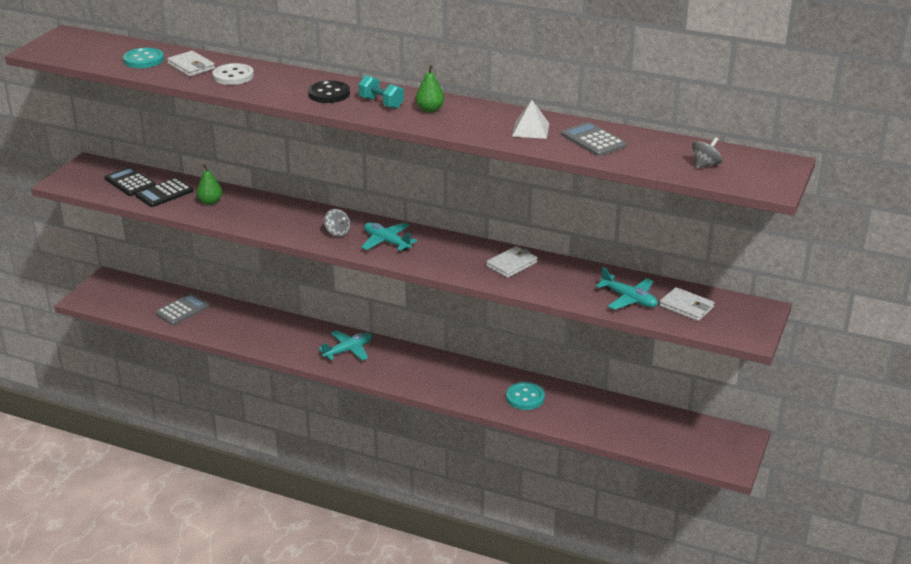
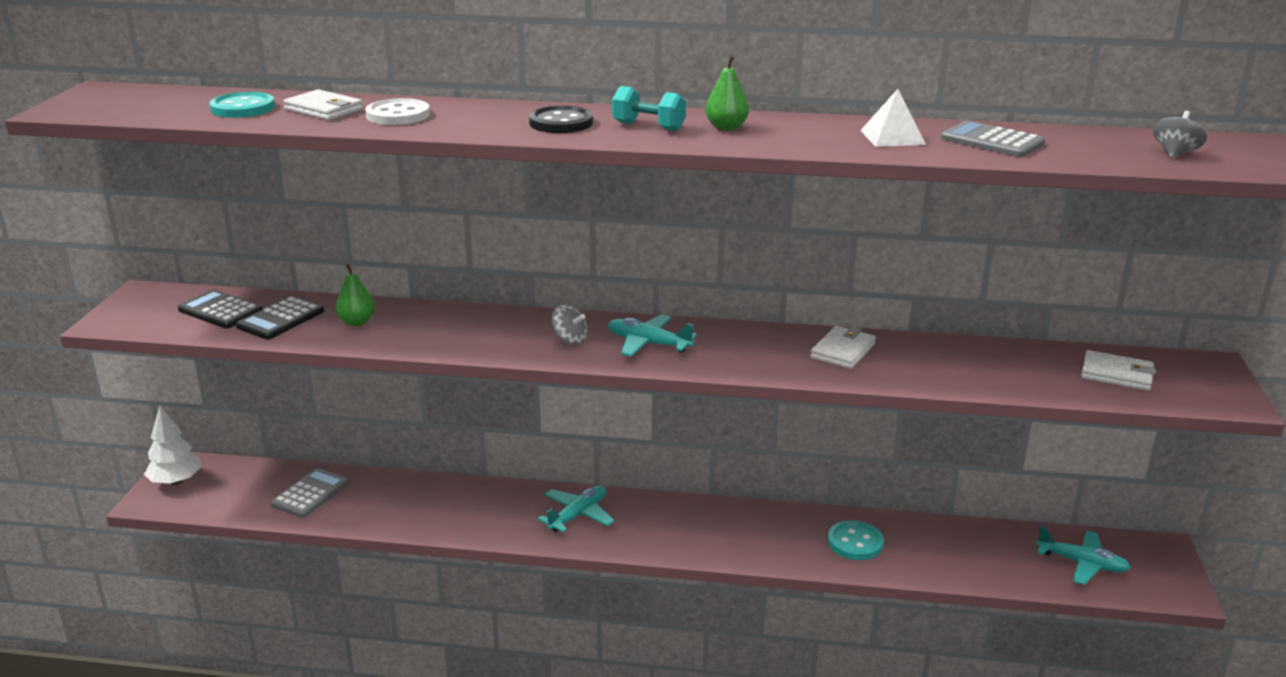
camera: 15 degrees left, 5 degrees down
turquoise plane [596,267,658,310] -> turquoise plane moved to [1036,526,1131,585]
none -> white tree [144,406,202,485]

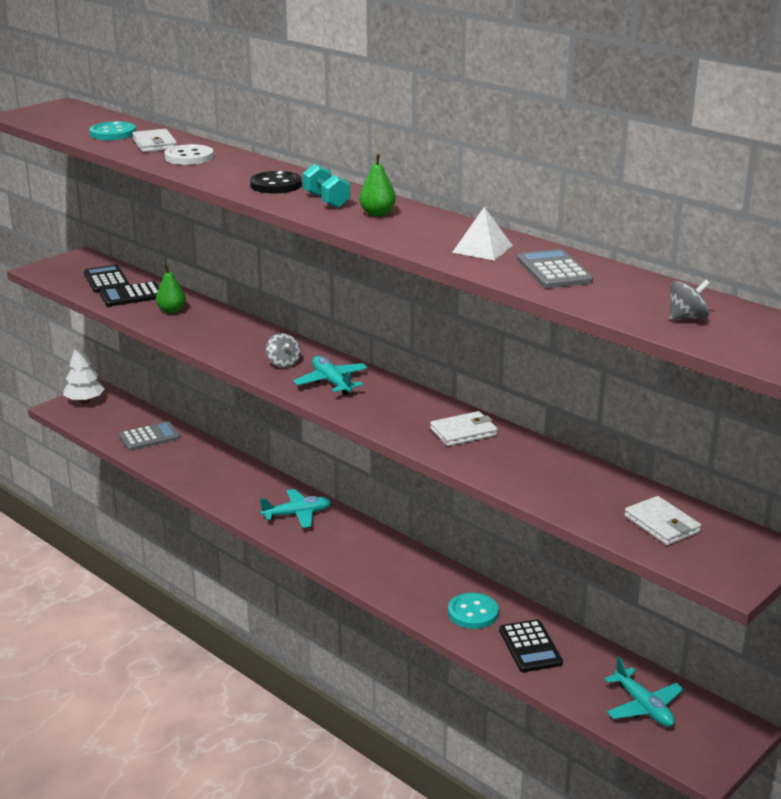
camera: 35 degrees right, 0 degrees up
none -> black calculator [499,619,563,672]

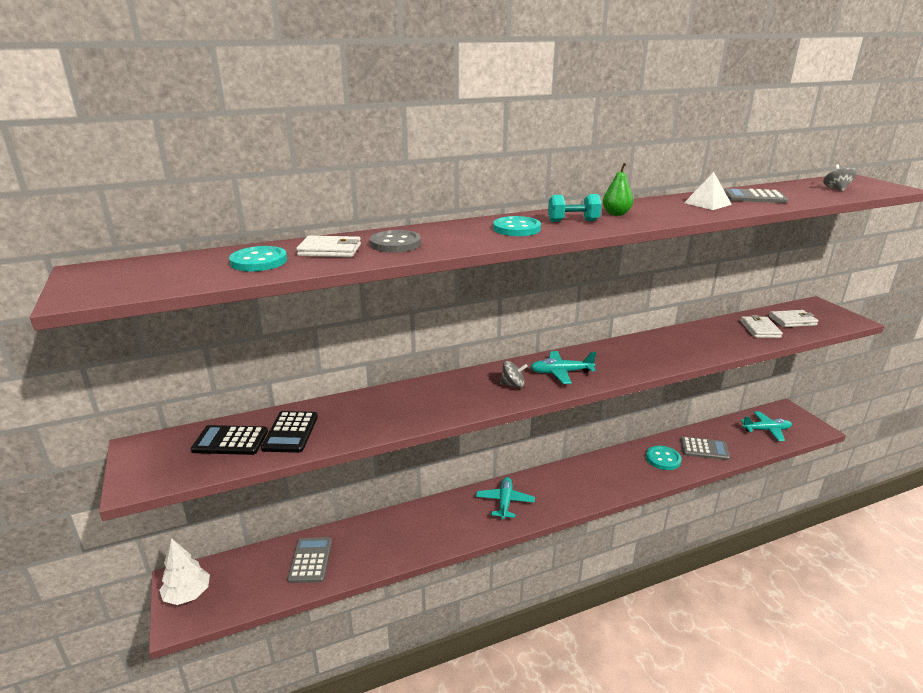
camera: 65 degrees left, 0 degrees up
green pear [156,264,186,313] -> none
white button [165,144,214,165] -> grey button [370,230,421,252]
black button [250,171,302,194] -> turquoise button [493,216,541,236]
white wallet [430,411,498,446] -> white wallet moved to [740,315,783,338]
black calculator [499,619,563,672] -> grey calculator [680,436,730,460]

